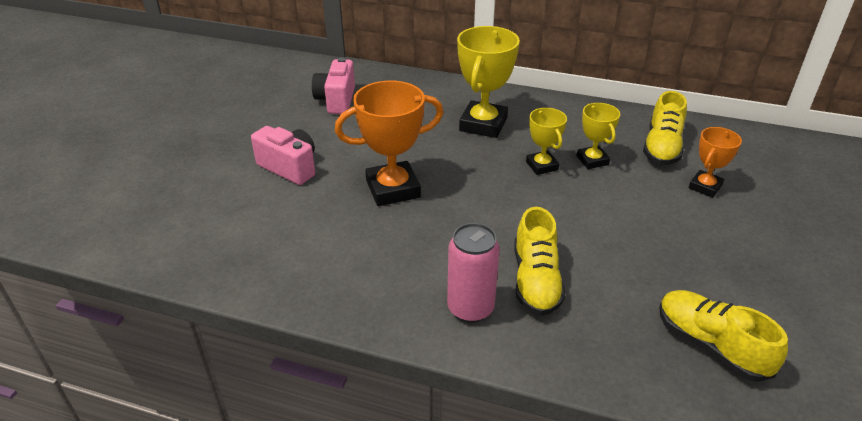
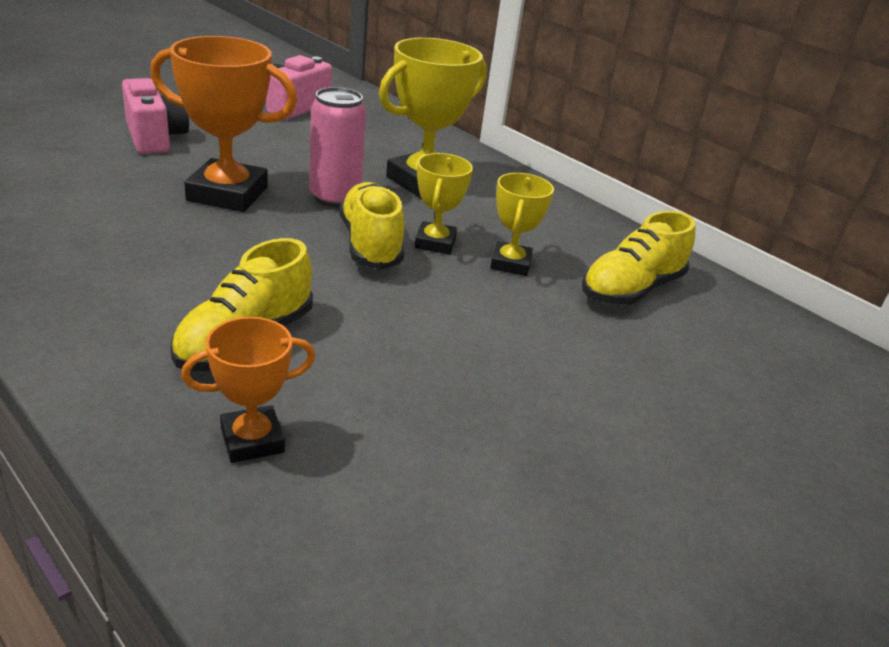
camera: 25 degrees right, 5 degrees down
pink can [447,223,500,323] -> pink can moved to [309,87,366,207]
yellow shoe [659,290,788,382] -> yellow shoe moved to [340,182,405,270]
orange trophy [689,127,742,198] -> orange trophy moved to [181,317,315,463]

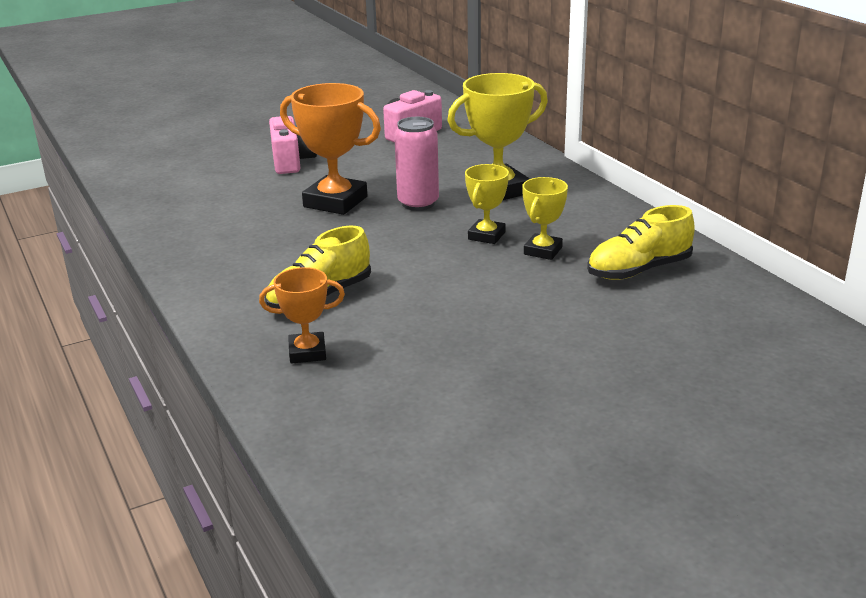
camera: 20 degrees right, 5 degrees down
yellow shoe [340,182,405,270] -> none

